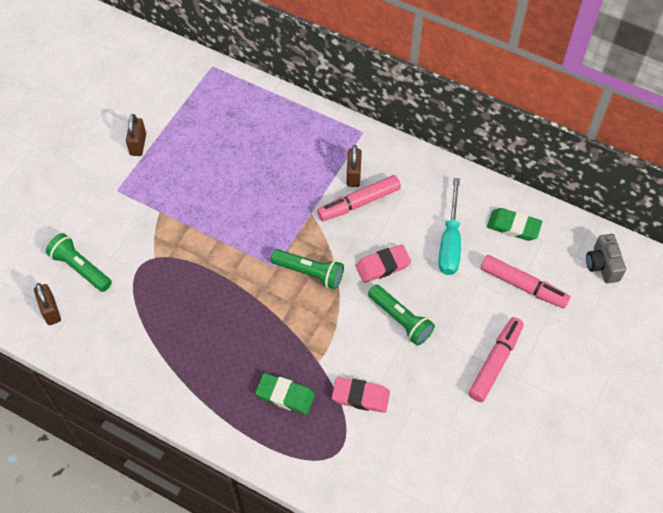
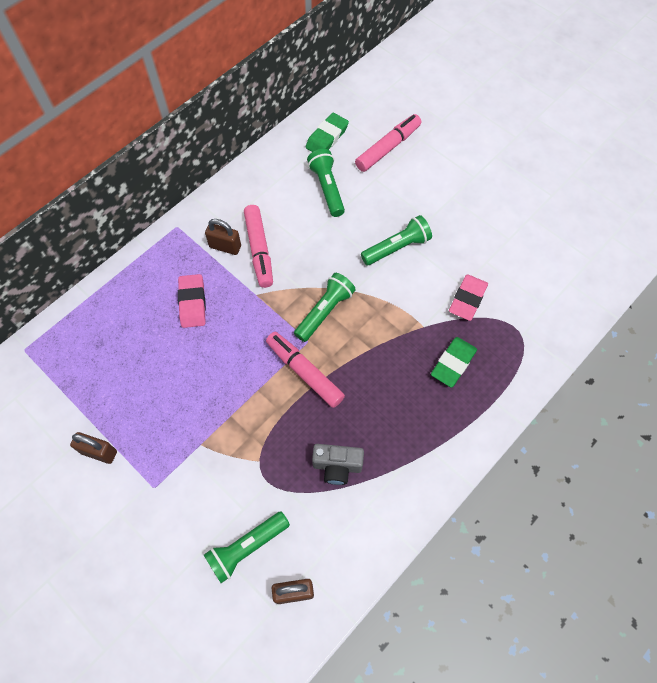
camera: 75 degrees left, 5 degrees up
pink eraser [355,244,411,283] -> pink eraser moved to [178,274,206,328]
turquoise screwdriver [438,178,461,275] -> green flashlight [307,149,345,217]
pink marker [468,317,524,402] -> pink marker moved to [266,332,345,408]
grey camera [586,234,626,283] -> grey camera moved to [312,444,364,485]

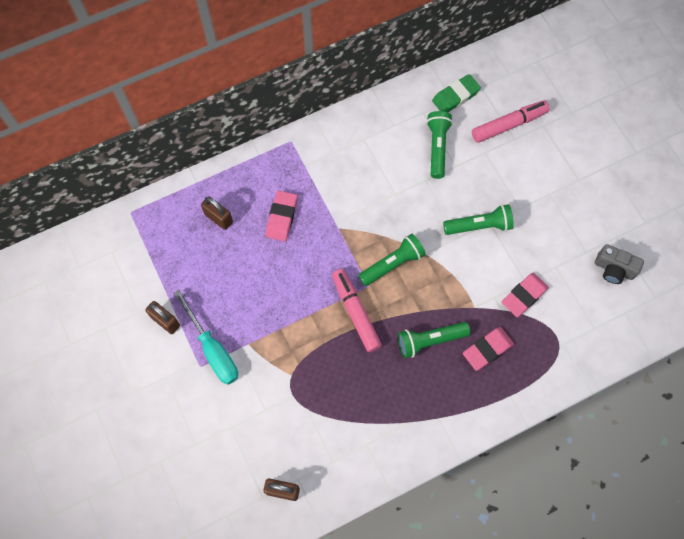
camera: 20 degrees right, 5 degrees up
green flashlight [204,511,290,583] -> green flashlight moved to [398,322,470,358]
brown padlock [205,219,241,255] -> brown padlock moved to [201,196,233,230]
pink marker [244,205,273,288] -> none
grey camera [312,444,364,485] -> grey camera moved to [595,244,644,284]
green eraser [431,337,477,388] -> pink eraser [463,327,514,371]
none -> turquoise screwdriver [174,290,238,384]

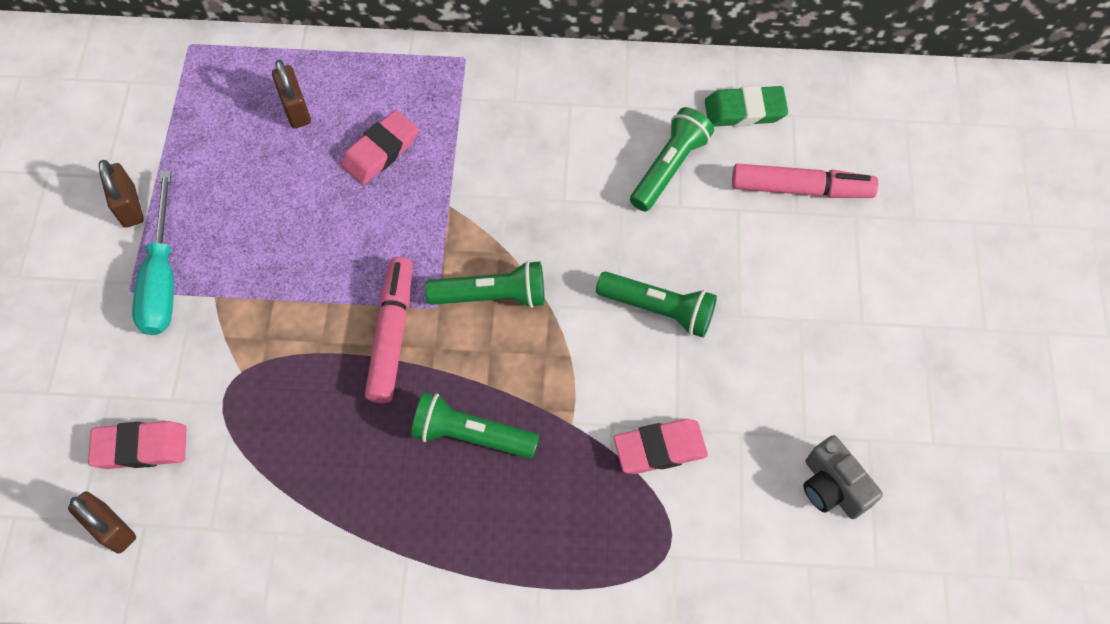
camera: 30 degrees right, 5 degrees down
pink eraser [463,327,514,371] -> pink eraser moved to [88,421,187,469]

